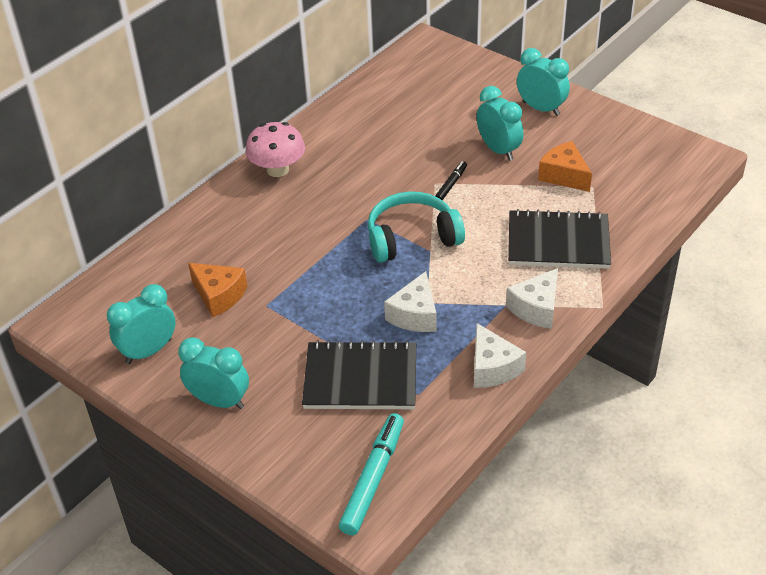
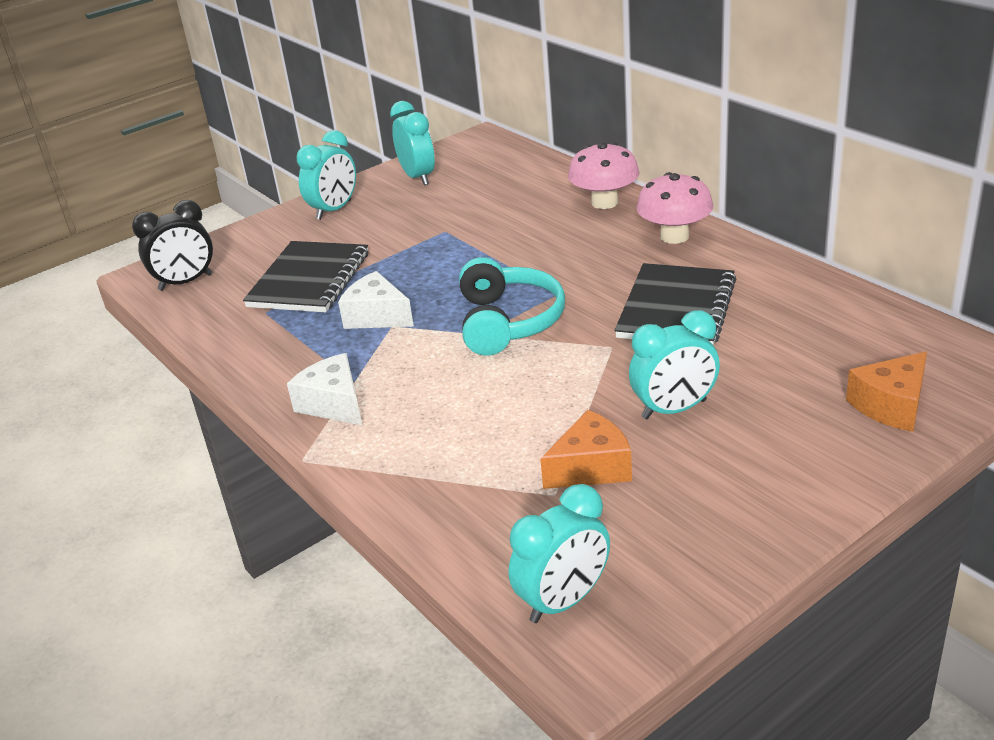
camera: 105 degrees right, 10 degrees down
orange cheese [188,263,247,317] -> orange cheese moved to [846,352,927,432]
turquoise marker [339,413,404,535] -> black clock [132,200,213,291]
black marker [435,161,467,200] -> none
white cheese [474,323,526,388] -> none
black notebook [508,209,611,269] -> black notebook moved to [615,263,737,345]
turquoise clock [517,48,570,116] -> turquoise clock moved to [508,484,610,623]
none -> pink mushroom [568,142,640,209]

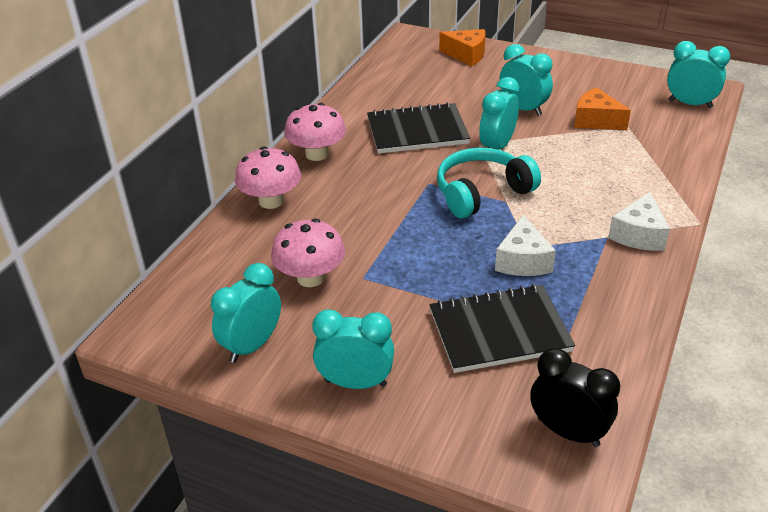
camera: 120 degrees left, 5 degrees up
none -> pink mushroom [271,219,345,287]
none -> turquoise clock [479,77,519,150]

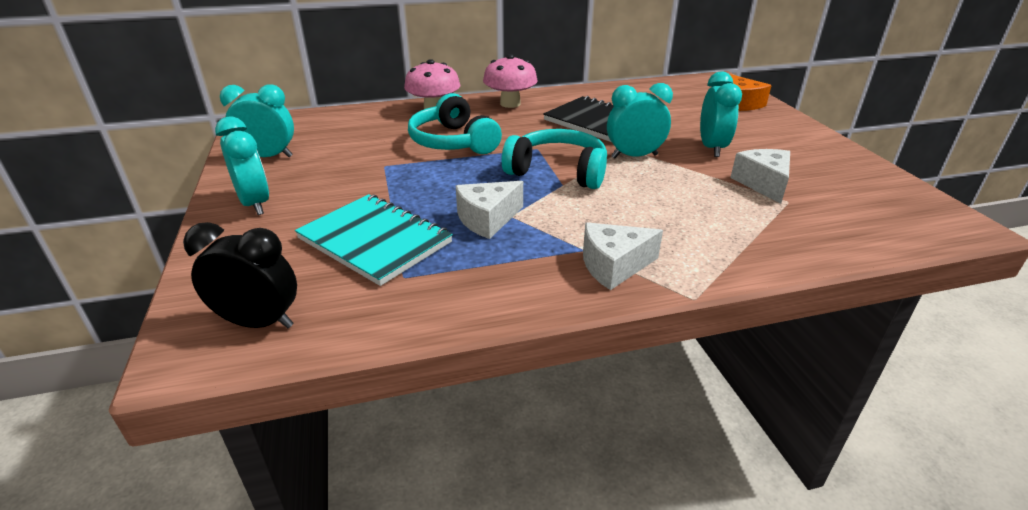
camera: 50 degrees right, 5 degrees down
pink mushroom [271,219,345,287] -> none
black notebook [430,284,575,373] -> turquoise notebook [295,194,453,286]
black clock [530,348,620,447] -> black clock turned 75 degrees counterclockwise [183,222,297,328]
orange cheese [574,87,631,130] -> white cheese [730,149,790,204]
turquoise clock [667,41,730,108] -> none
none -> turquoise headphones [408,93,502,154]

